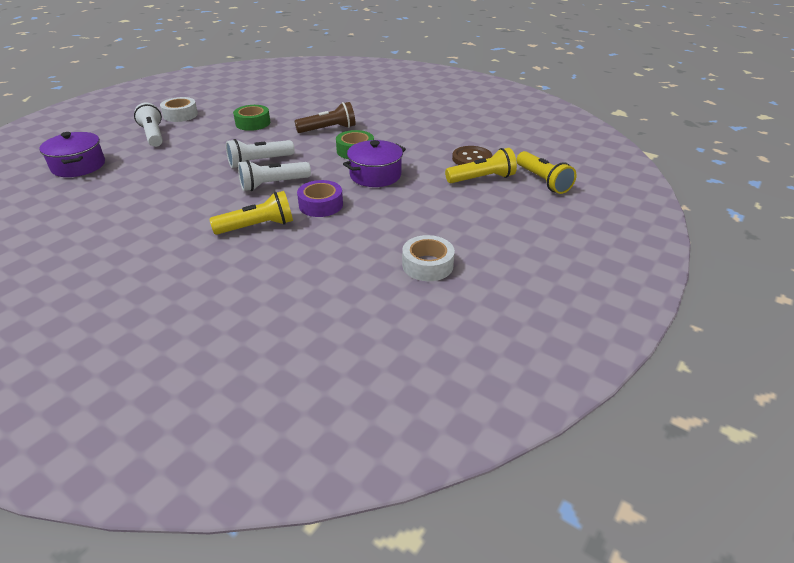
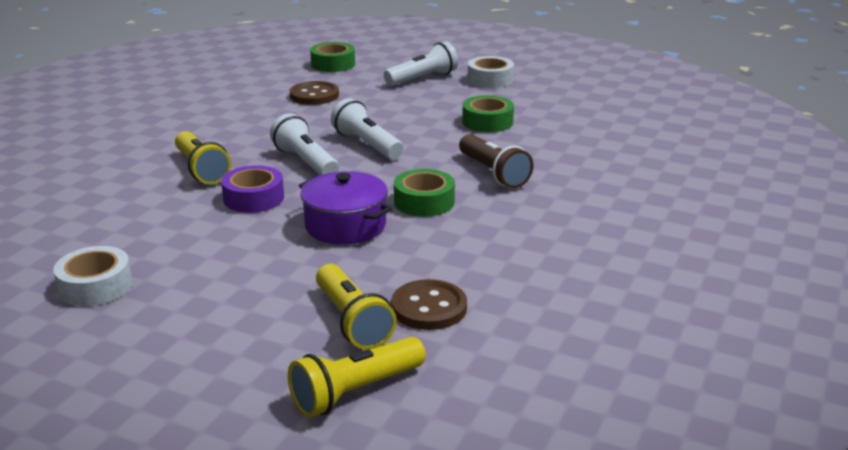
camera: 80 degrees right, 10 degrees down
purple pot [39,132,105,177] -> green tape [310,42,355,72]
none -> brown button [290,81,339,105]

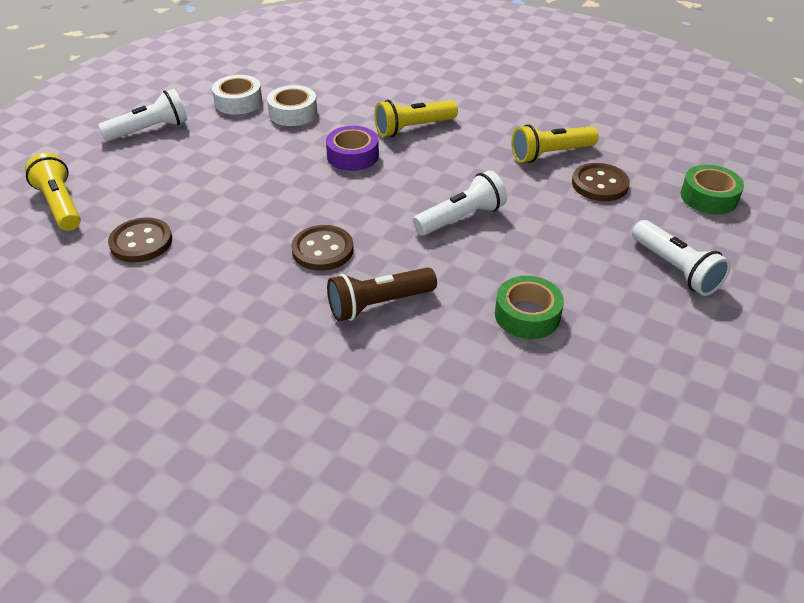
camera: 95 degrees right, 15 degrees up
white flashlight [270,113,339,175] -> white flashlight moved to [98,89,188,142]
purple pot [299,171,392,245] -> none
yellow flashlight [316,264,397,350] -> yellow flashlight moved to [511,124,599,163]
green tape [394,169,455,217] -> brown button [291,225,354,271]
white tape [468,56,514,88] -> white tape moved to [267,85,317,126]

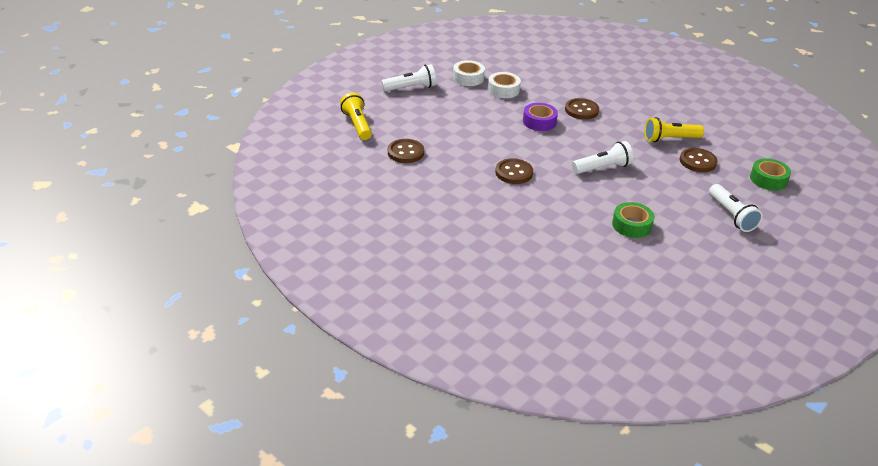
camera: 10 degrees right, 5 degrees down
brown flashlight [327,267,437,321] -> none
yellow flashlight [374,100,458,137] -> brown button [565,98,599,120]

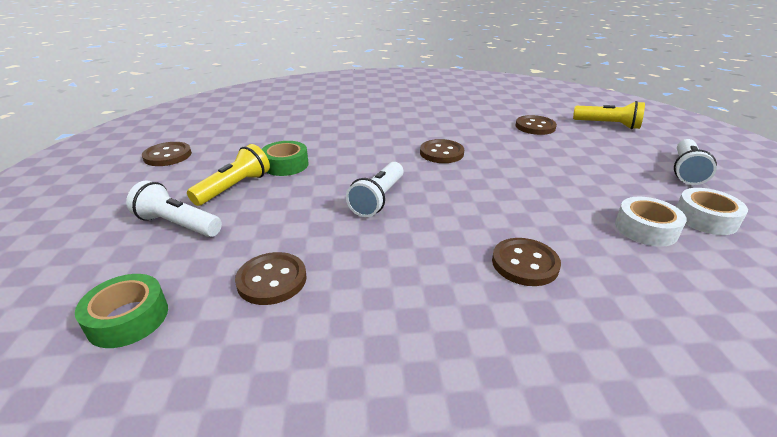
camera: 135 degrees right, 5 degrees down
purple tape [523,103,558,131] -> none
yellow flashlight [644,117,704,142] -> yellow flashlight moved to [187,144,270,206]
none -> brown button [142,142,192,166]

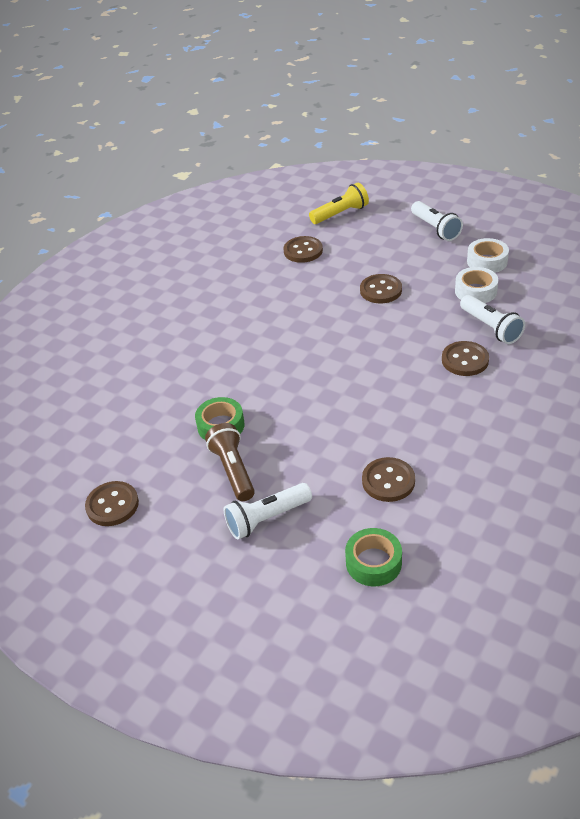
camera: 50 degrees left, 10 degrees up
yellow flashlight [187,144,270,206] -> brown flashlight [205,423,255,501]
white flashlight [346,162,404,217] -> white flashlight moved to [460,295,525,344]
brown button [420,139,464,163] -> brown button moved to [360,274,402,303]

